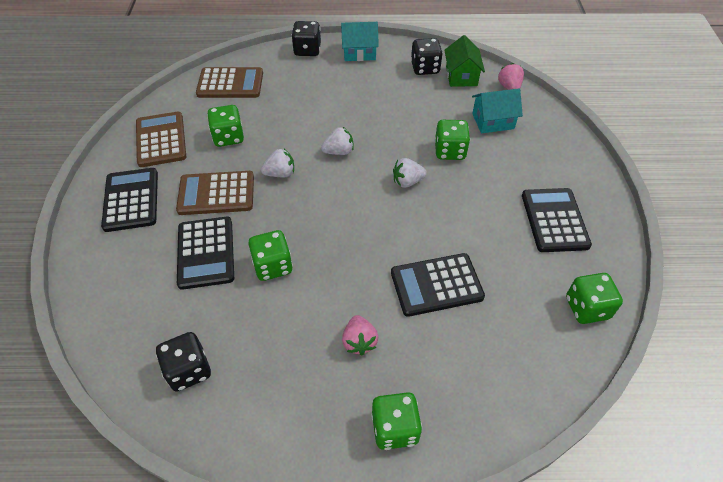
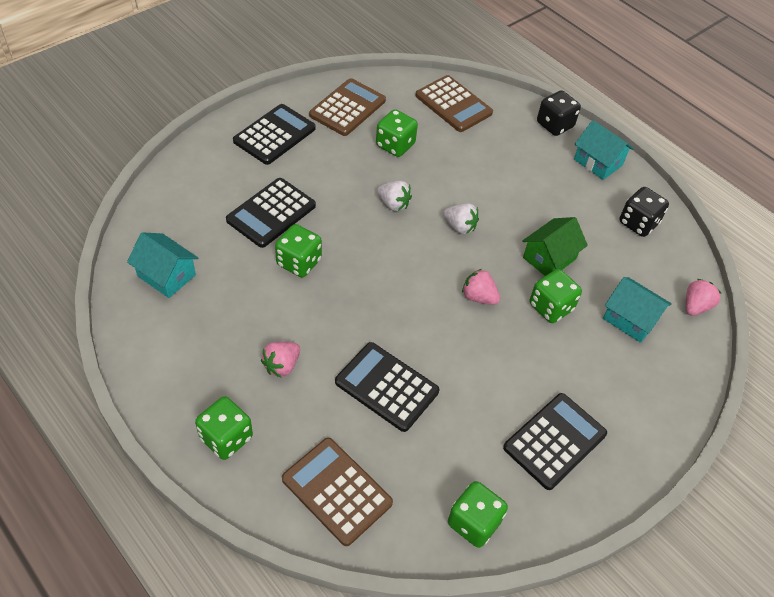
camera: 45 degrees right, 0 degrees up
black dice [156,332,211,392] -> turquoise house [127,232,198,298]
brown calculator [176,171,254,215] -> brown calculator moved to [282,438,393,546]
white strawberry [393,158,427,188] -> pink strawberry [462,269,500,305]
green house [444,35,485,87] -> green house moved to [522,217,588,276]

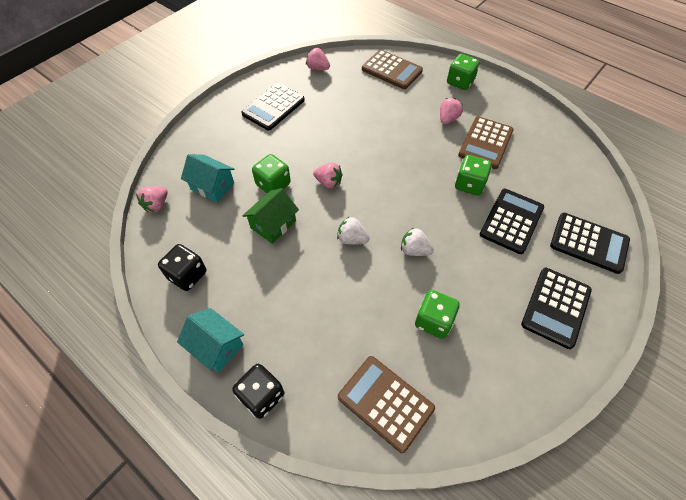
camera: 175 degrees right, 5 degrees up
turquoise house [127,232,198,298] -> none
brown calculator [309,78,386,136] -> brown calculator moved to [458,116,514,169]
black calculator [335,342,439,432] -> black calculator moved to [550,213,630,274]
green dice [448,481,508,548] -> pink strawberry [306,48,330,70]

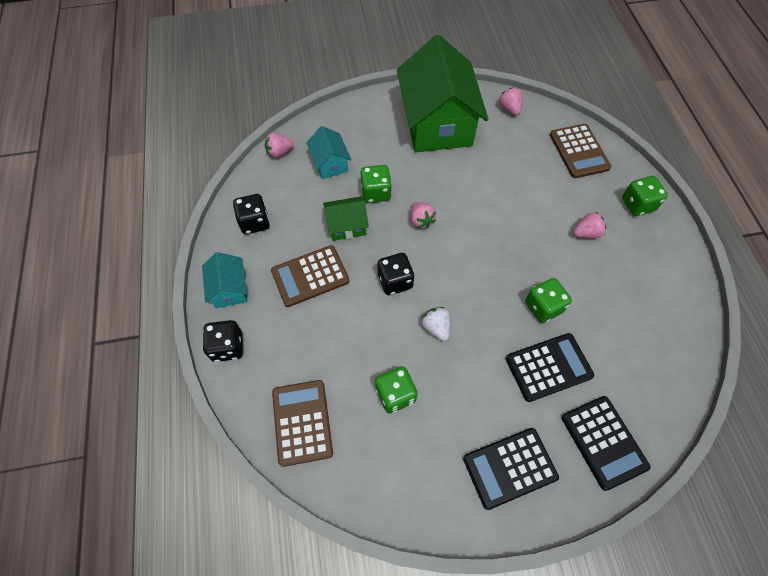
camera: 40 degrees right, 5 degrees up
black calculator [241,83,305,130] -> green house [397,35,488,152]
white strawberry [337,216,370,245] -> black dice [377,253,415,295]
brown calculator [458,116,514,169] -> brown calculator moved to [271,245,350,307]

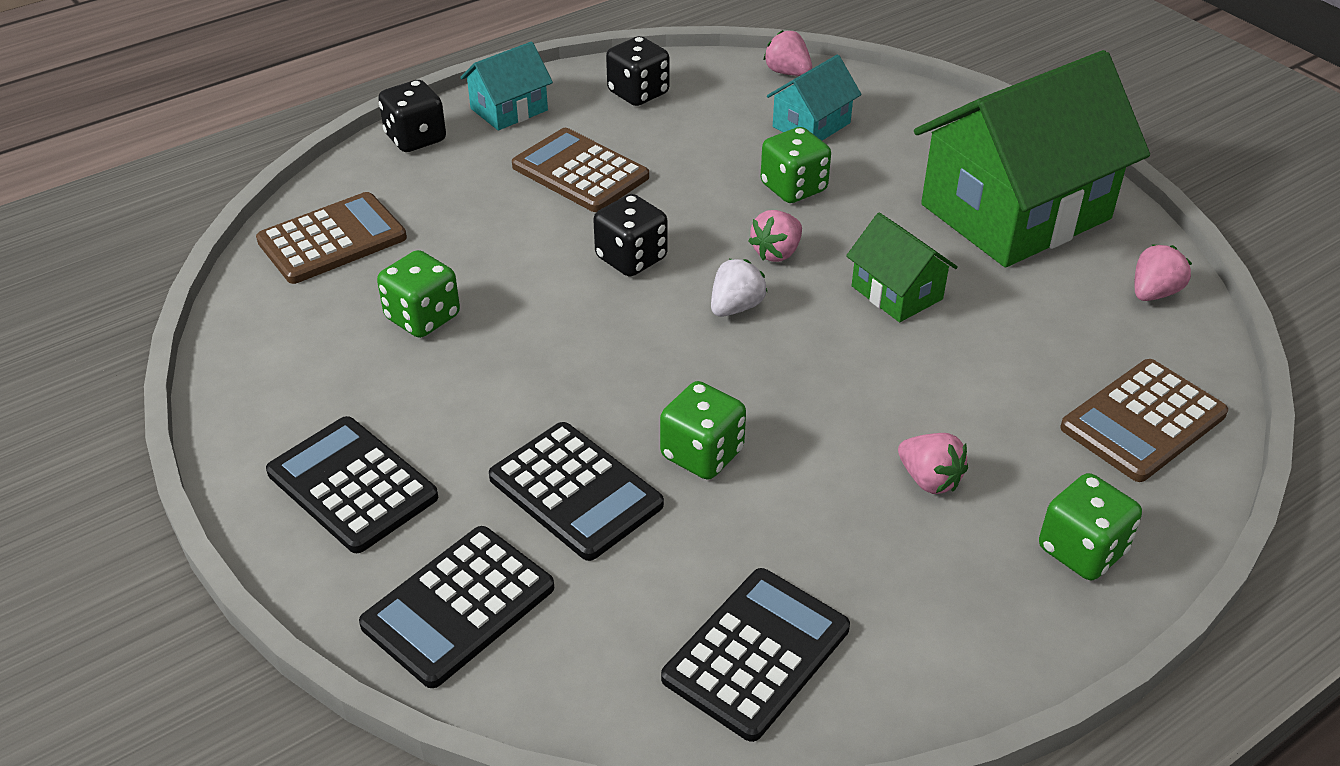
camera: 65 degrees right, 20 degrees down
green house [323,196,369,241] -> green house moved to [846,213,958,322]
white strawberry [422,307,451,341] -> white strawberry moved to [711,259,767,317]
none -> black calculator [661,568,850,742]

